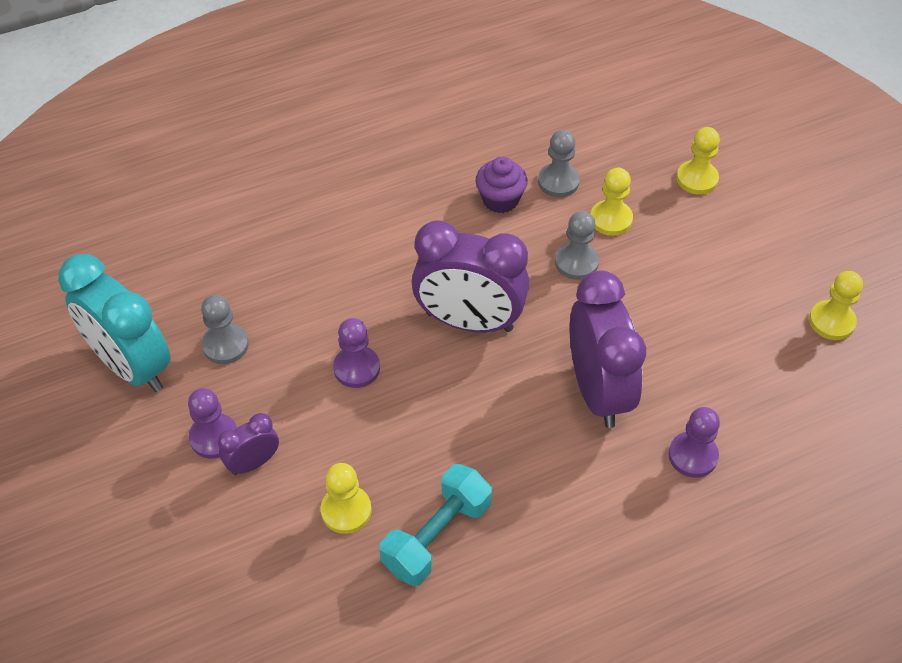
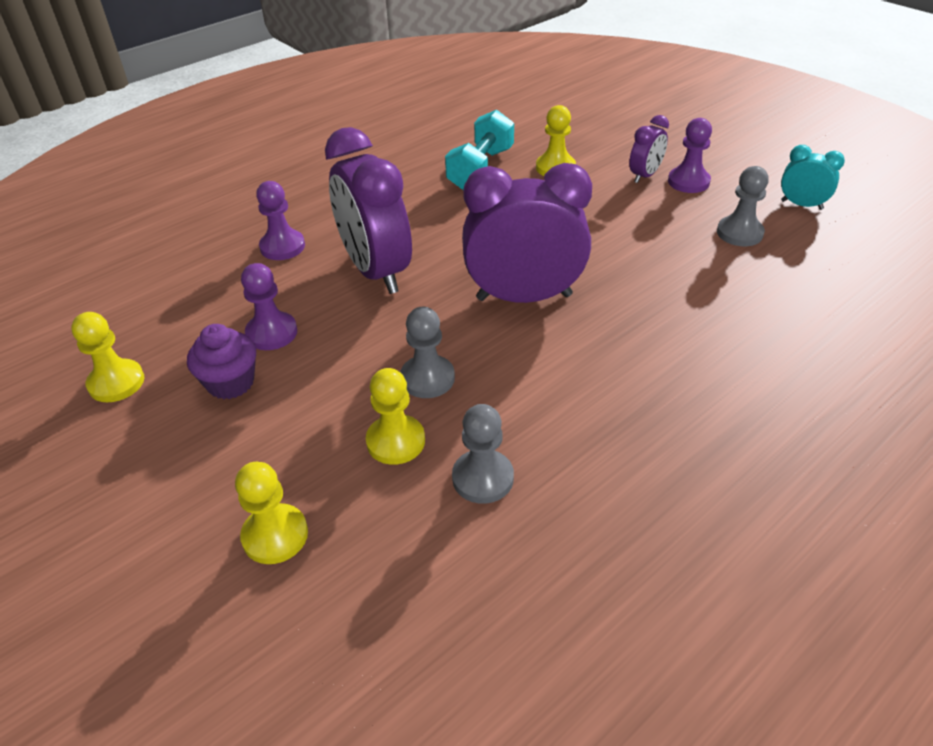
camera: 165 degrees right, 10 degrees down
turquoise clock [58,254,171,392] -> turquoise clock [781,145,845,210], size x0.49
purple pawn [333,318,380,388] -> purple pawn moved to [241,263,297,350]
purple cupcake [476,157,528,213] -> purple cupcake moved to [187,324,256,400]

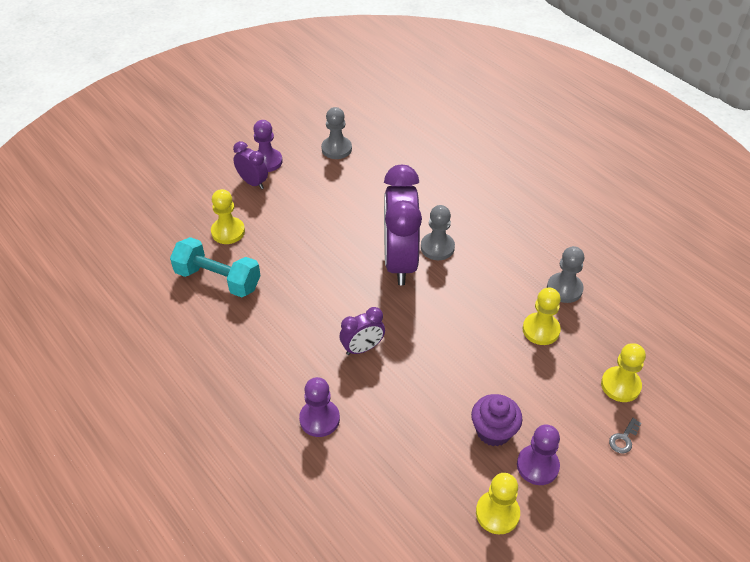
camera: 90 degrees left, 5 degrees up
purple pawn [241,263,297,350] -> purple pawn moved to [517,424,560,485]
purple clock [325,127,412,294] -> purple clock [340,307,385,355], size x0.49
grey pawn [400,307,455,398] -> grey pawn moved to [421,205,455,260]
turquoise clock [781,145,845,210] -> none
none -> grey key [609,418,641,454]

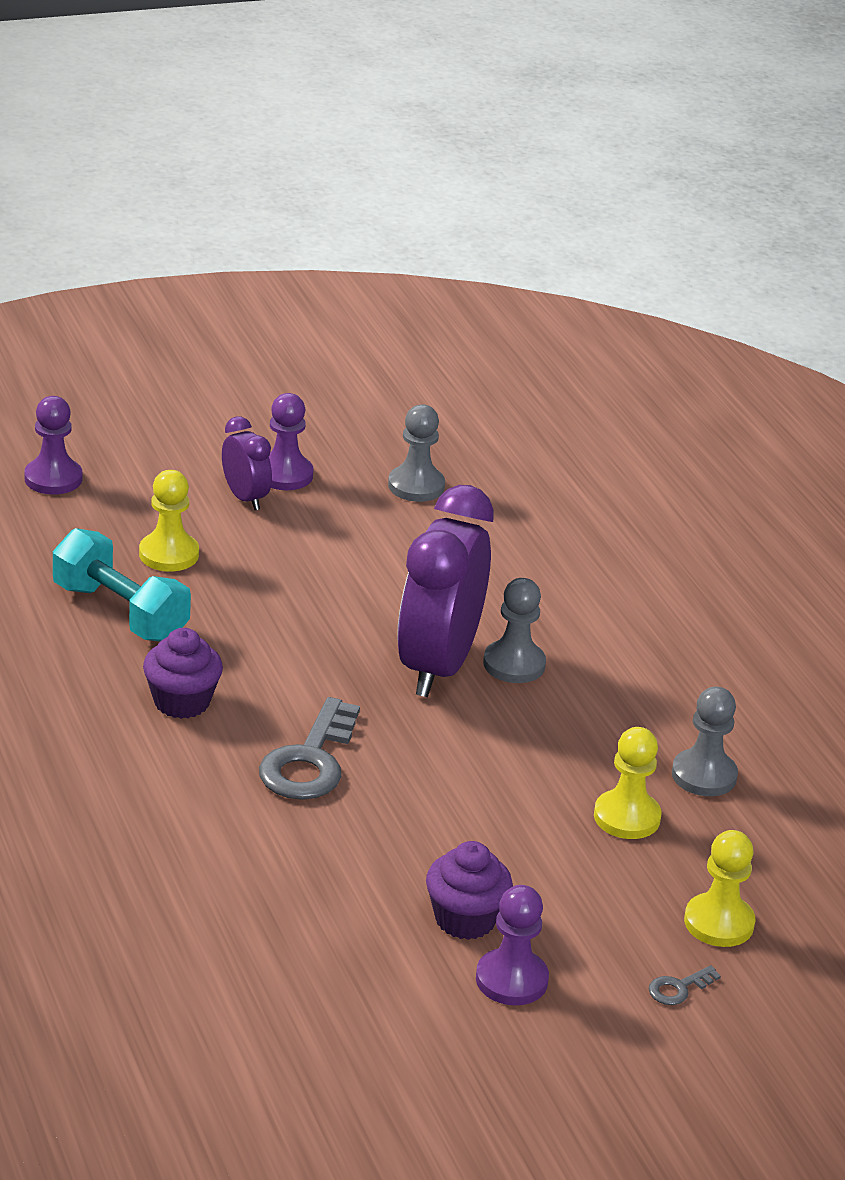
camera: 15 degrees right, 15 degrees down
purple pawn [299,377,340,437] -> purple pawn moved to [24,396,82,495]
purple clock [340,307,385,355] -> grey key [259,697,360,800]
yellow pawn [476,473,520,534] -> none
none -> purple cupcake [143,628,223,719]

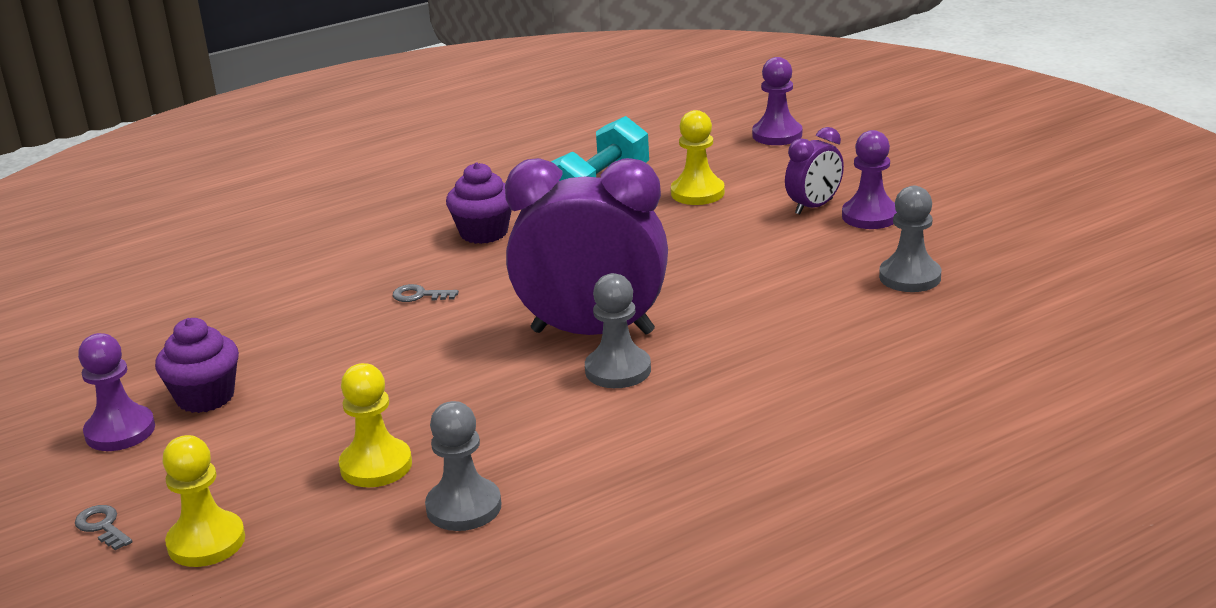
camera: 85 degrees right, 5 degrees down
grey key [259,697,360,800] -> grey key [393,284,459,302], size x0.44

